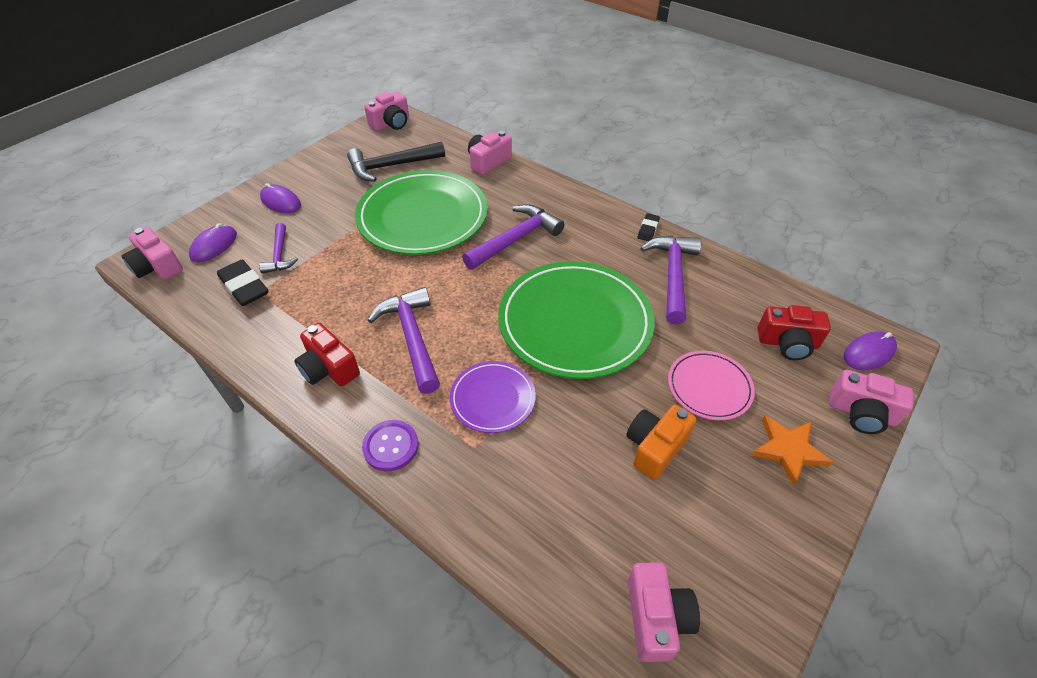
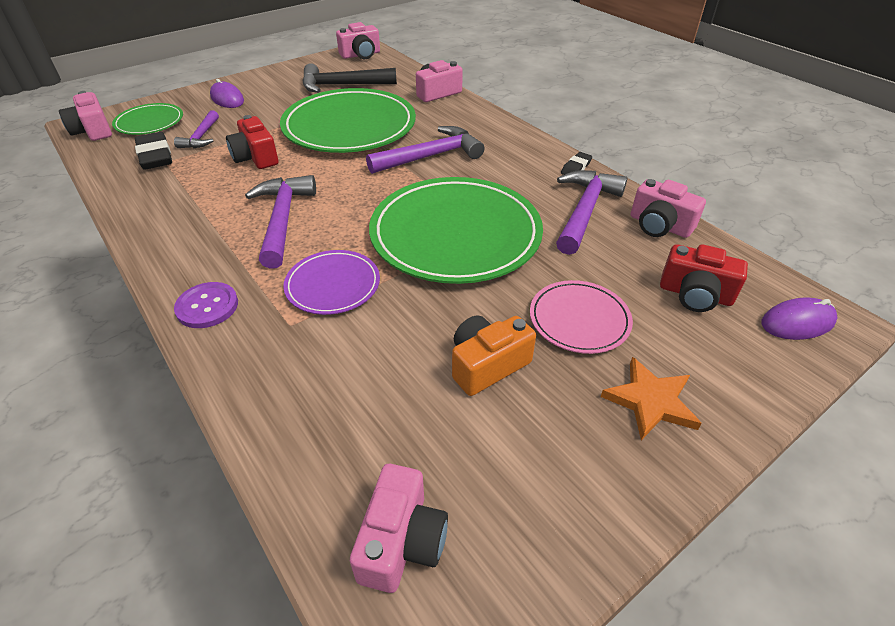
camera: 15 degrees right, 5 degrees down
purple mouse [189,223,237,262] -> green plate [112,103,183,135]
red camera [294,323,360,387] -> red camera moved to [226,115,279,169]
pink camera [829,370,914,434] -> pink camera moved to [631,179,706,238]

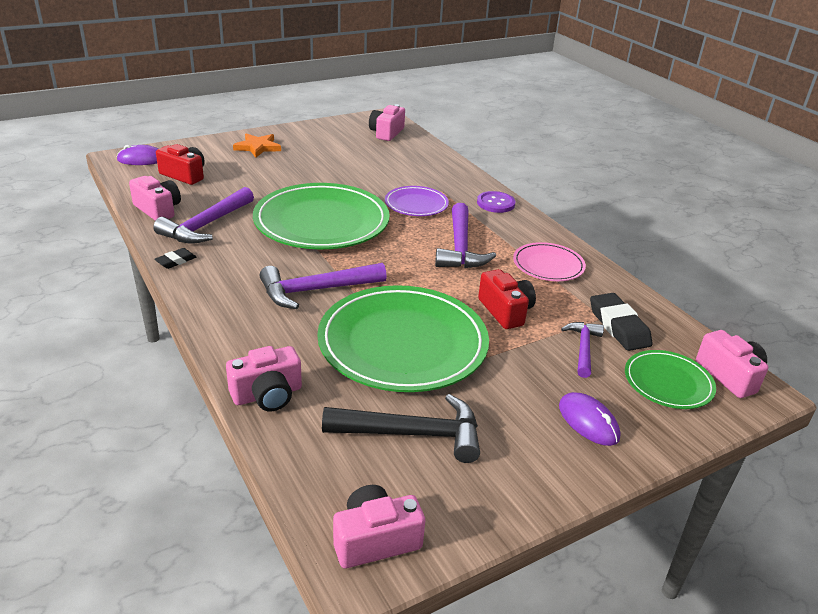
camera: 175 degrees left, 10 degrees down
orange camera [452,315,536,396] -> none
pink plate [530,280,633,354] -> pink plate moved to [513,242,586,281]

